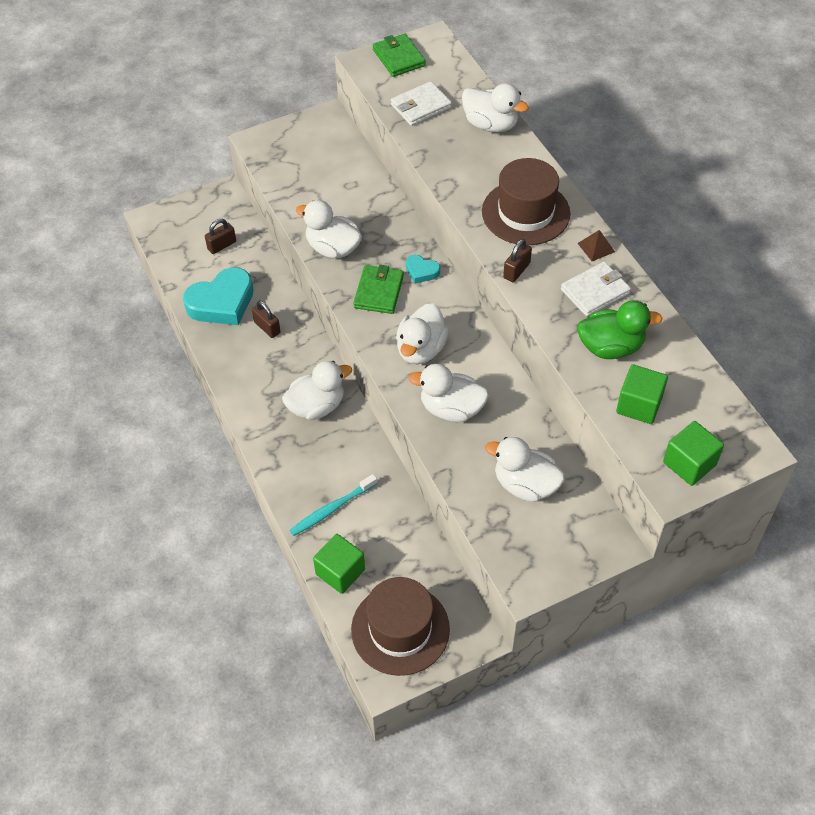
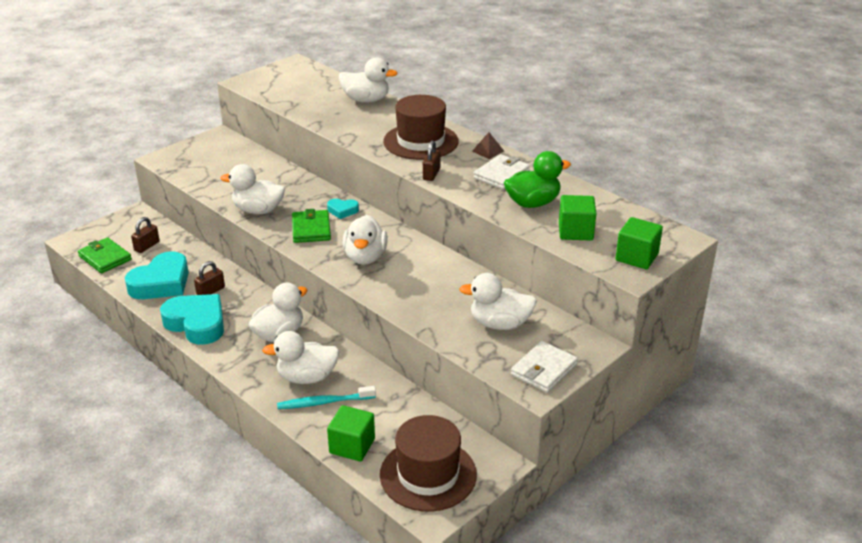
camera: 20 degrees left, 20 degrees down
brown padlock [252,301,281,338] -> brown padlock turned 75 degrees counterclockwise [194,261,225,295]
turquoise toothbrush [290,474,377,536] -> turquoise toothbrush turned 45 degrees clockwise [277,386,376,409]
green wallet [373,33,426,77] -> green wallet moved to [78,237,132,273]
white wallet [391,81,452,126] -> white wallet moved to [511,341,578,393]
white duck [408,364,489,422] -> white duck moved to [262,331,340,384]
none -> turquoise heart [160,294,224,345]

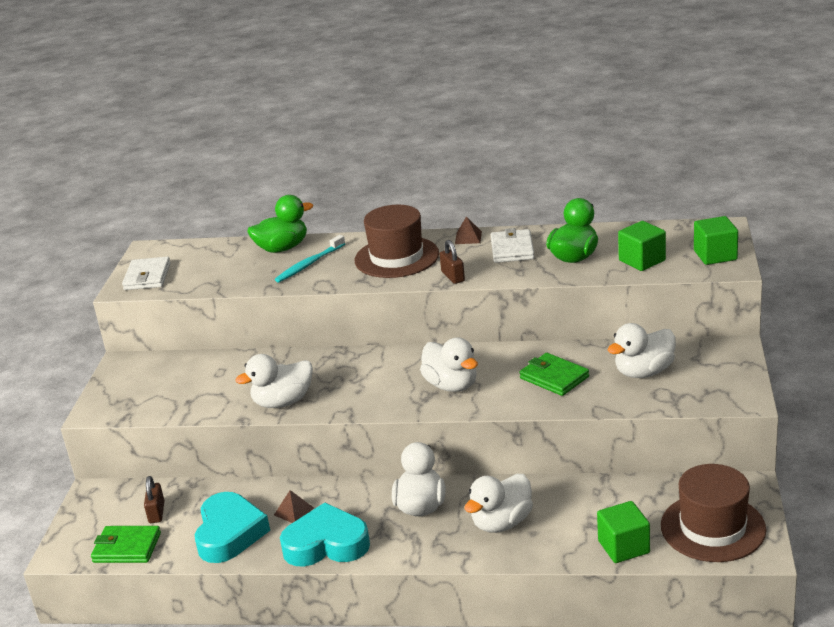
camera: 35 degrees left, 5 degrees down
brown padlock [194,261,225,295] -> brown pyramid [274,490,314,523]
turquoise toothbrush [277,386,376,409] -> turquoise toothbrush moved to [275,235,345,283]
green wallet [292,209,331,243] -> green wallet moved to [520,353,589,396]
turquoise heart [327,199,359,219] -> none
white duck [339,57,398,103] -> green duck [247,195,313,253]
white wallet [511,341,578,393] -> white wallet moved to [122,257,171,290]

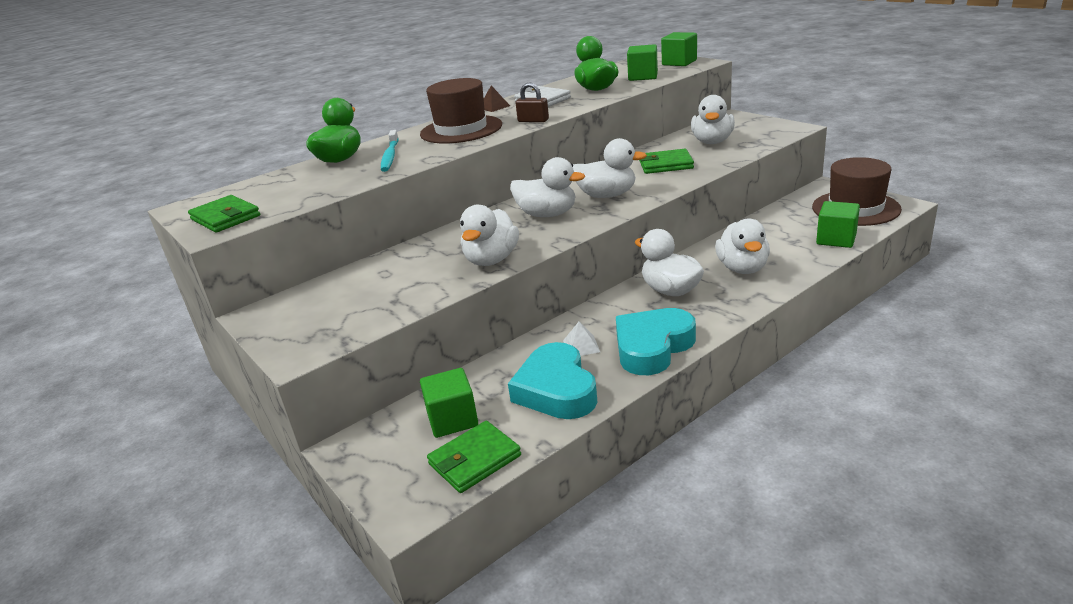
camera: 45 degrees left, 0 degrees up
white wallet [122,257,171,290] -> green wallet [188,195,260,233]
brown padlock [144,476,165,523] -> green cube [420,368,478,438]
turquoise heart [195,492,270,563] -> turquoise heart turned 150 degrees counterclockwise [508,342,597,419]
brown pyramid [274,490,314,523] -> white pyramid [563,322,600,356]
none -> white duck [510,157,585,217]

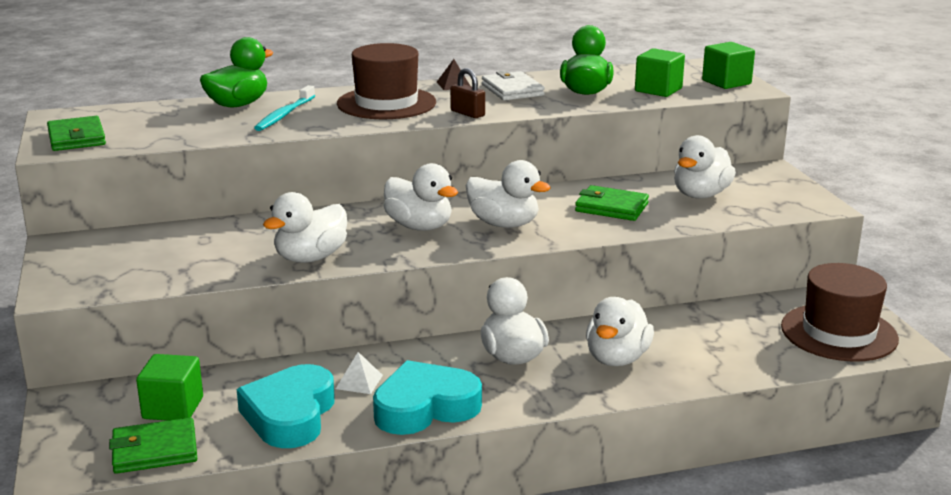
camera: 20 degrees right, 5 degrees down
green cube [816,201,860,248] -> none

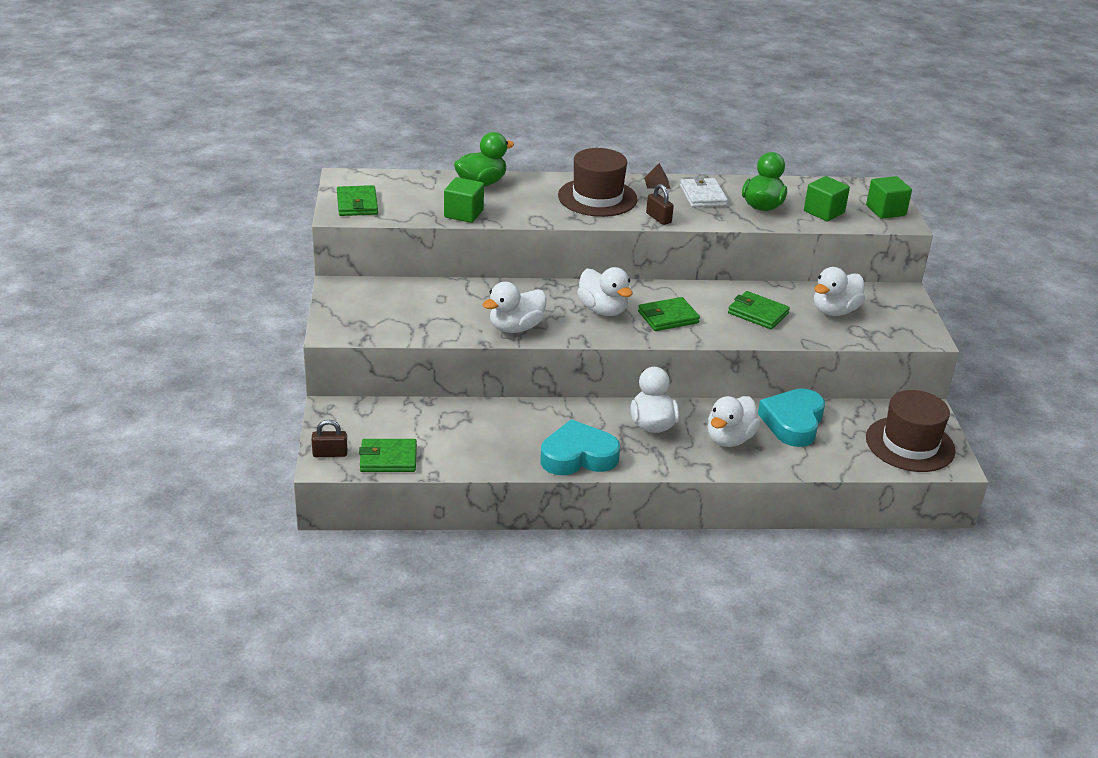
camera: 10 degrees right, 10 degrees up
green cube [136,354,203,421] -> green cube moved to [444,177,484,223]
turquoise heart [237,364,335,448] -> turquoise heart moved to [758,388,825,447]
turquoise toothbrush [254,85,315,131] -> none
white pyramid [336,352,383,394] -> none
white duck [466,160,551,228] -> green wallet [638,297,700,331]
none -> brown padlock [312,420,347,457]

